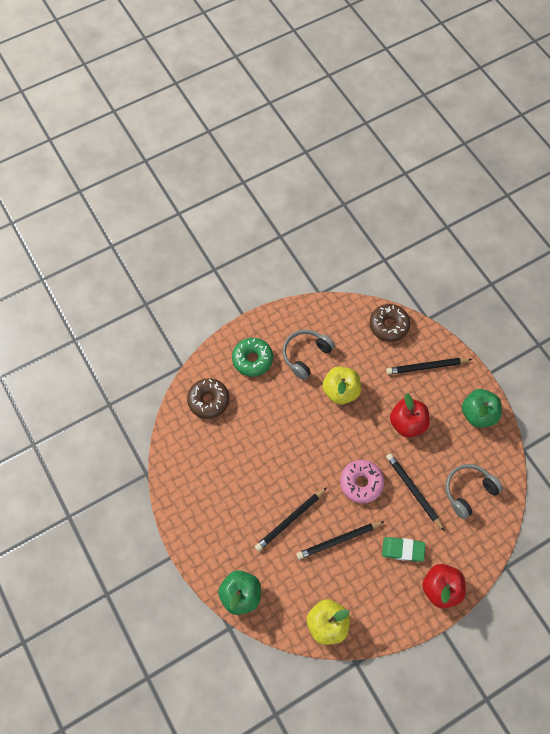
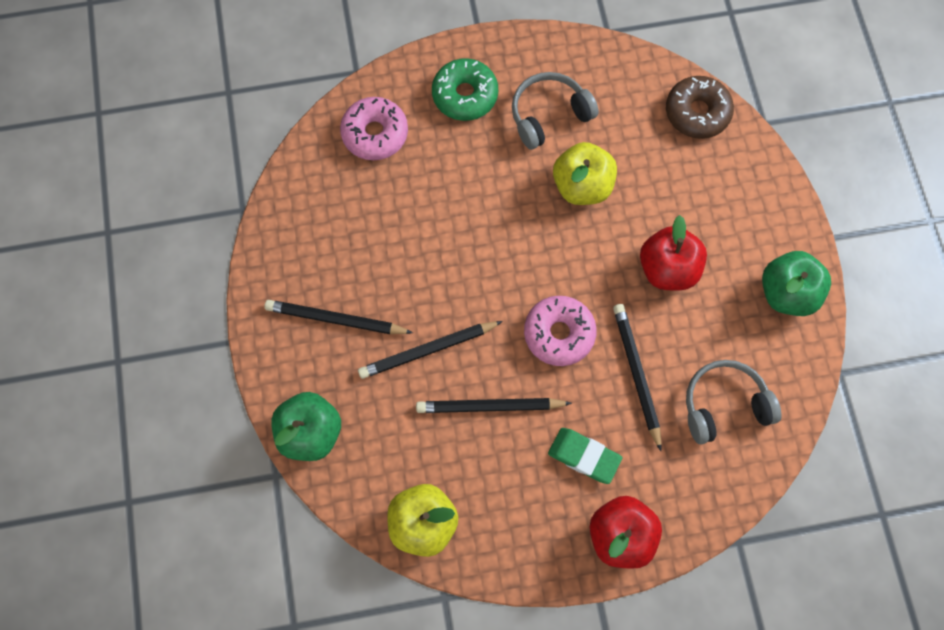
camera: 20 degrees right, 5 degrees up
brown donut [187,378,229,419] -> pink donut [340,97,408,160]
black pencil [386,358,472,374] -> black pencil moved to [264,300,413,334]

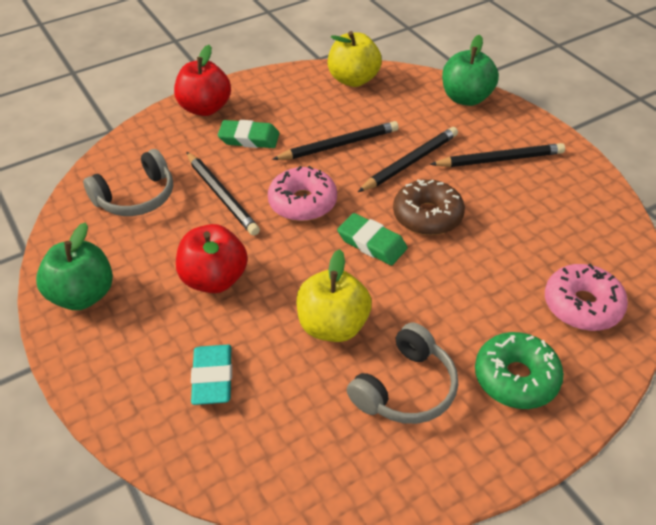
camera: 160 degrees right, 25 degrees down
brown donut [666,76,734,139] -> brown donut moved to [393,179,465,235]
none -> turquoise eraser [191,345,232,405]
none -> green eraser [337,213,408,265]

